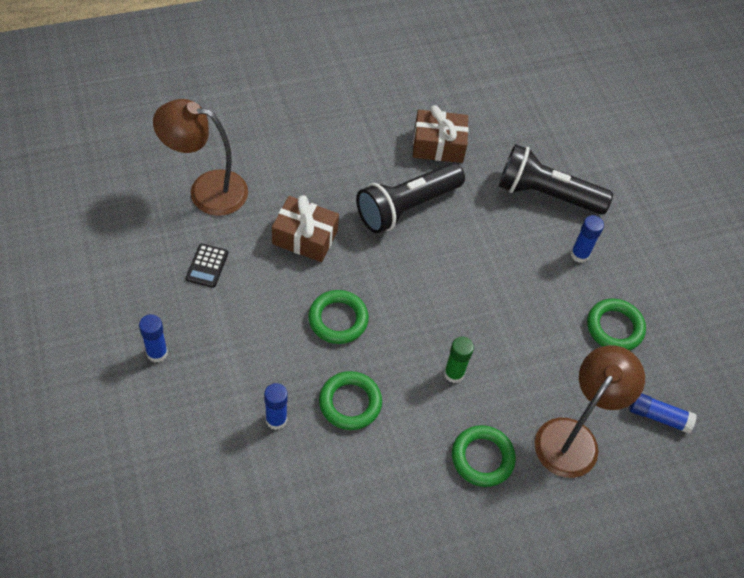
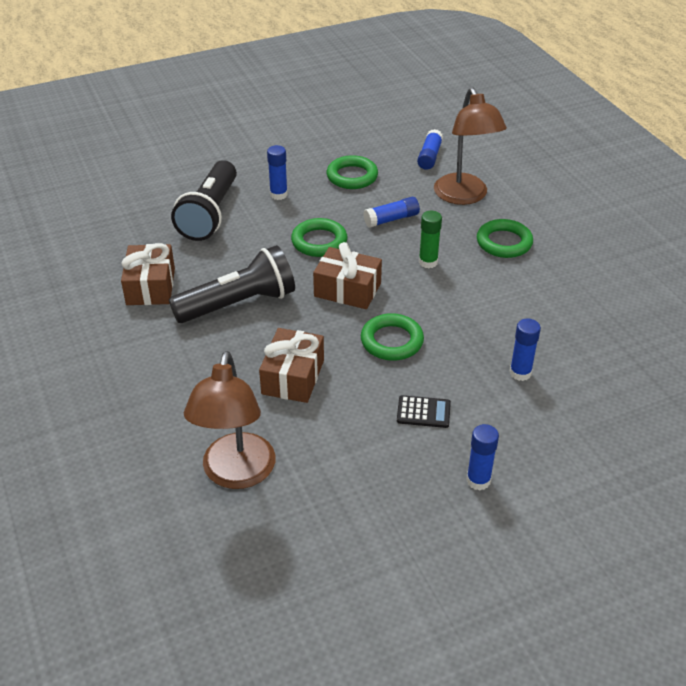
camera: 90 degrees left, 15 degrees down
black calculator [186,244,228,288] -> black calculator moved to [397,395,451,428]
green ring [319,371,382,430] -> green ring moved to [291,218,347,257]
black flashlight [356,163,465,233] -> black flashlight turned 75 degrees counterclockwise [169,245,295,323]
brown lamp [534,345,645,478] -> brown lamp turned 135 degrees counterclockwise [434,87,507,205]
none -> brown gift [313,242,382,309]
none -> blue glue stick [363,197,420,228]

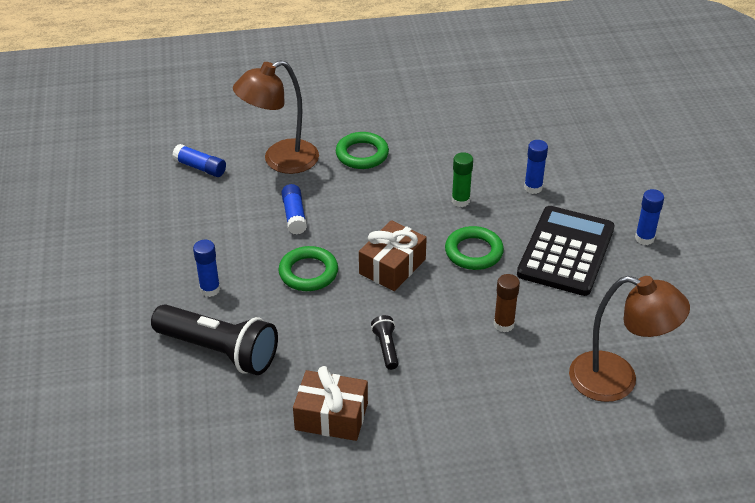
camera: 75 degrees left, 0 degrees up
black flashlight [169,245,295,323] -> black flashlight [371,315,398,370], size x0.44
brown gift [259,328,324,403] -> brown glue stick [494,274,520,332]
green ring [326,155,378,189] -> none
black calculator [397,395,451,428] -> black calculator [517,206,614,296], size x2.41
green glue stick [419,211,442,268] -> green glue stick moved to [452,152,473,207]
brown lamp [434,87,507,205] -> brown lamp turned 150 degrees clockwise [233,60,319,174]

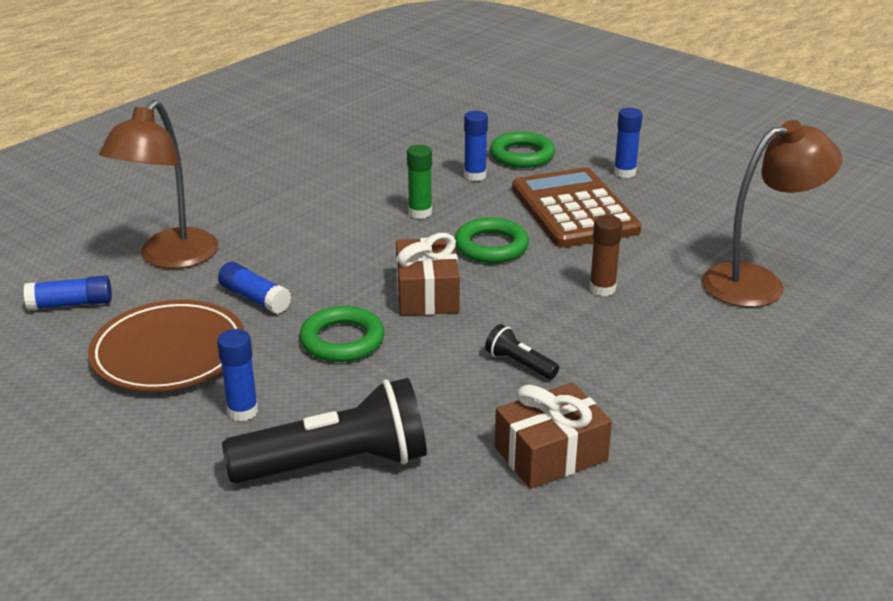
camera: 40 degrees left, 10 degrees down
green ring [336,132,389,169] -> green ring moved to [490,132,555,168]
black calculator [517,206,614,296] -> brown calculator [512,168,641,248]
none -> brown plate [88,300,245,391]

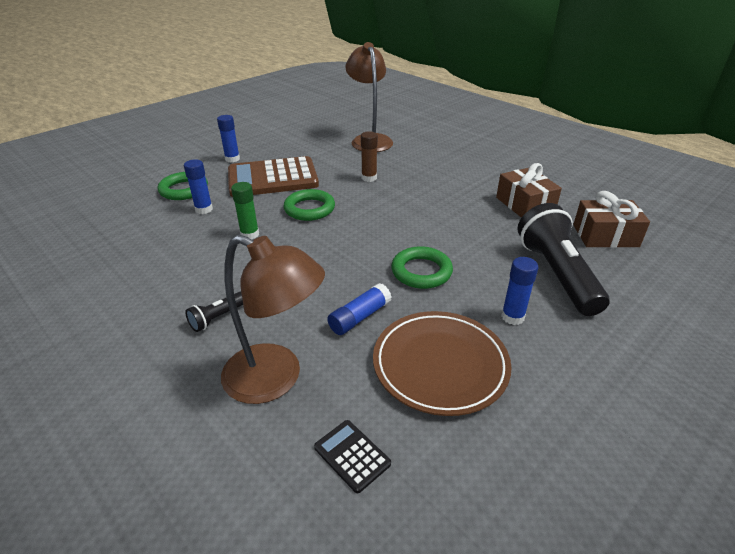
camera: 85 degrees left, 5 degrees up
blue glue stick [24,275,112,310] -> black calculator [314,420,391,493]
brown gift [396,233,460,315] -> brown gift moved to [573,191,650,248]
black flashlight [485,324,559,379] -> black flashlight moved to [185,291,243,332]

